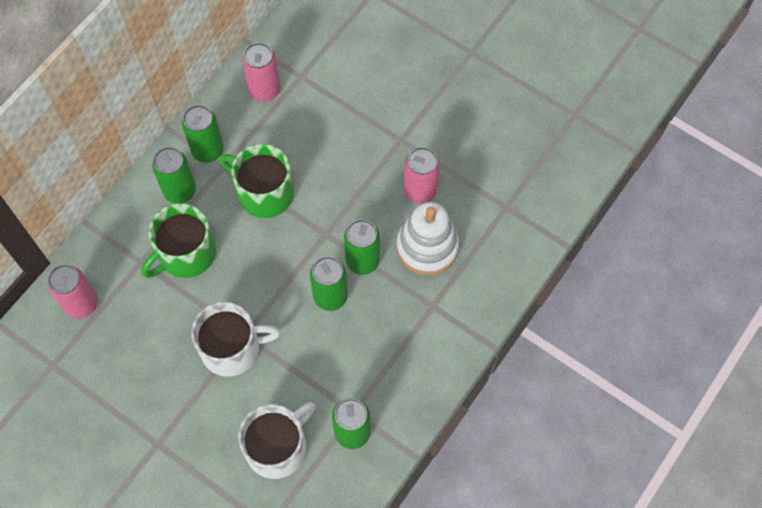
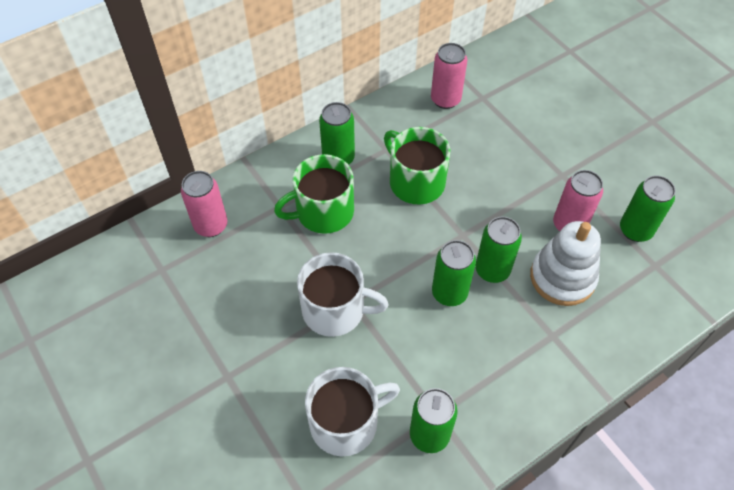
camera: 20 degrees right, 10 degrees down
green can [182,105,224,163] -> green can moved to [620,176,676,242]

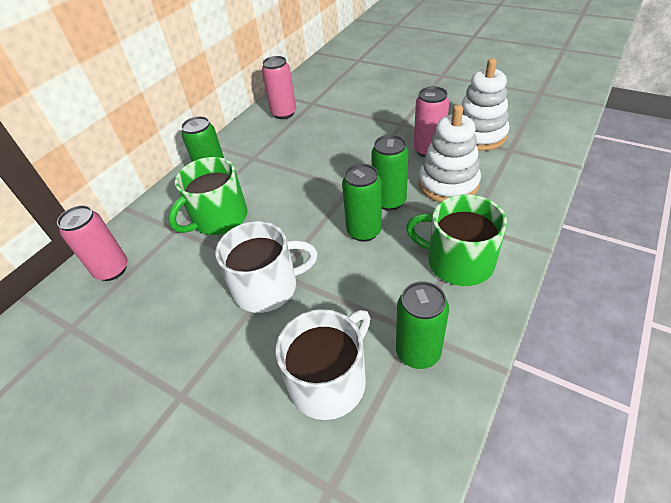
camera: 20 degrees left, 10 degrees down
green mug [384,127,450,205] -> green mug moved to [406,194,507,286]
green can [620,176,676,242] -> white stacking toy [462,58,509,151]

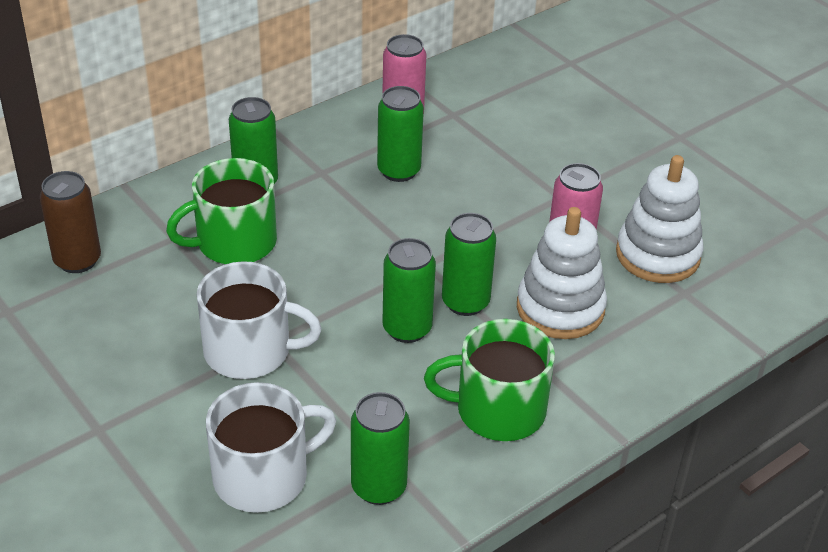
camera: 15 degrees right, 5 degrees down
pink can [57,205,128,281] -> brown can [40,171,101,273]
green mug [406,194,507,286] -> green mug turned 45 degrees counterclockwise [424,319,555,441]
none -> green can [377,86,424,182]

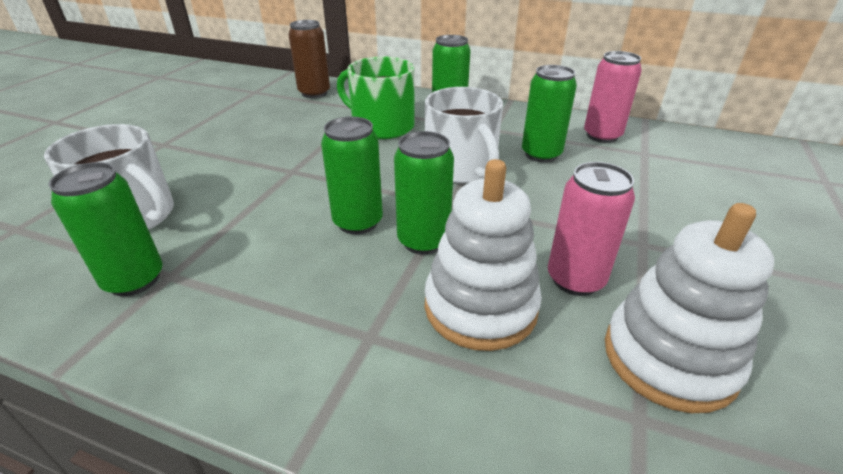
camera: 60 degrees right, 5 degrees down
white mug [197,261,322,379] -> white mug moved to [425,87,503,183]
green mug [424,319,555,441] -> none

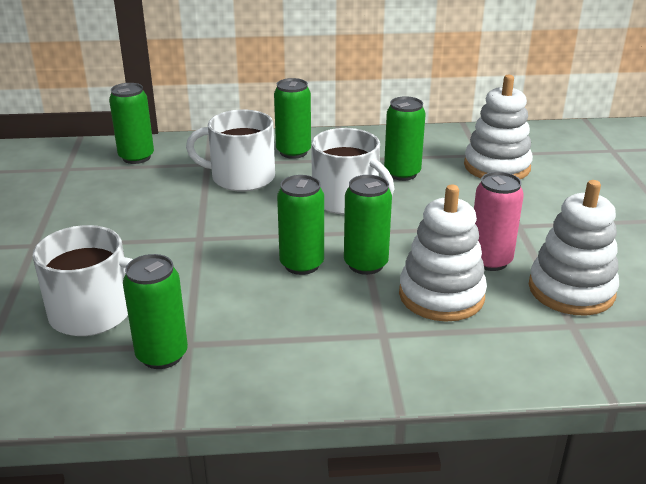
camera: 25 degrees left, 5 degrees down
brown can [289,20,330,98] -> green can [109,83,154,164]
green mug [337,57,415,139] -> white mug [186,110,275,192]
pink can [584,51,642,143] -> none
none -> white stacking toy [464,75,533,179]

